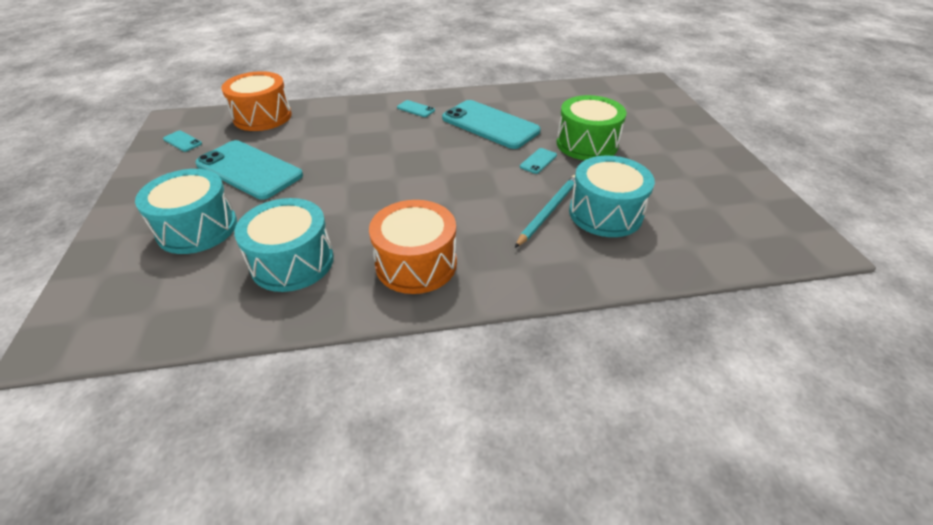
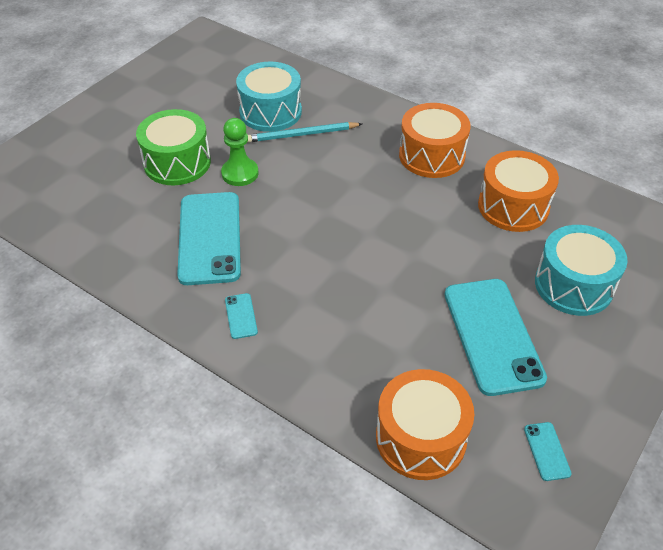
camera: 135 degrees left, 5 degrees up
turquoise drum [234,198,334,292] -> orange drum [478,150,559,232]
turquoise phone [520,148,557,174] -> green pawn [221,118,259,186]

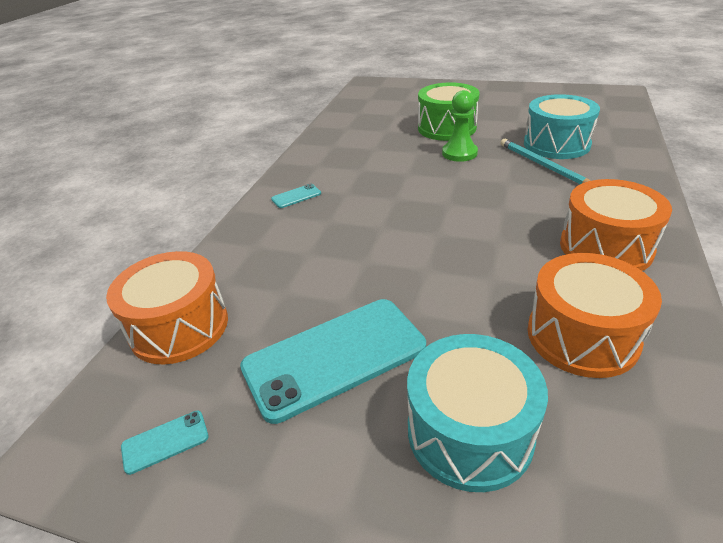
camera: 75 degrees right, 10 degrees down
turquoise phone [177,192,241,285] -> none

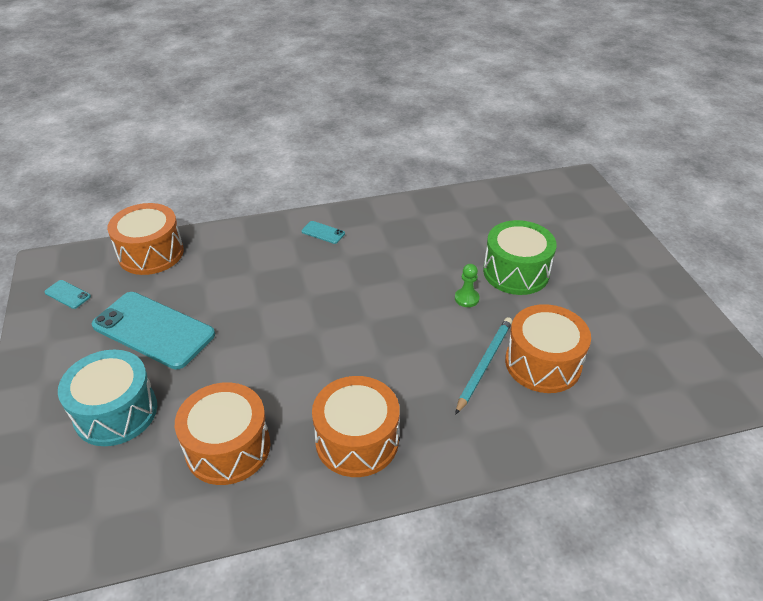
camera: 55 degrees right, 5 degrees up
green pawn [442,90,478,162] -> green pawn [455,264,480,307], size x0.66
turquoise drum [524,94,600,159] -> orange drum [505,304,591,393]

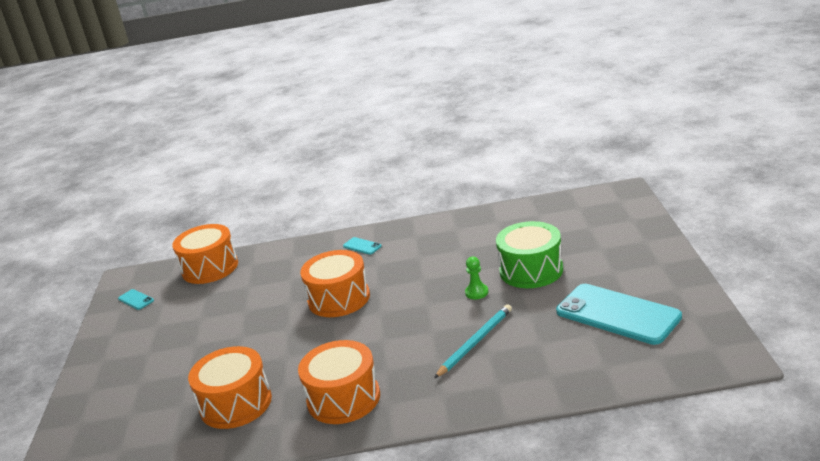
camera: 15 degrees right, 15 degrees down
turquoise drum [58,350,157,446] -> none
turquoise phone [92,292,215,370] -> turquoise phone moved to [556,284,682,345]
orange drum [505,304,591,393] -> orange drum moved to [300,250,370,317]

